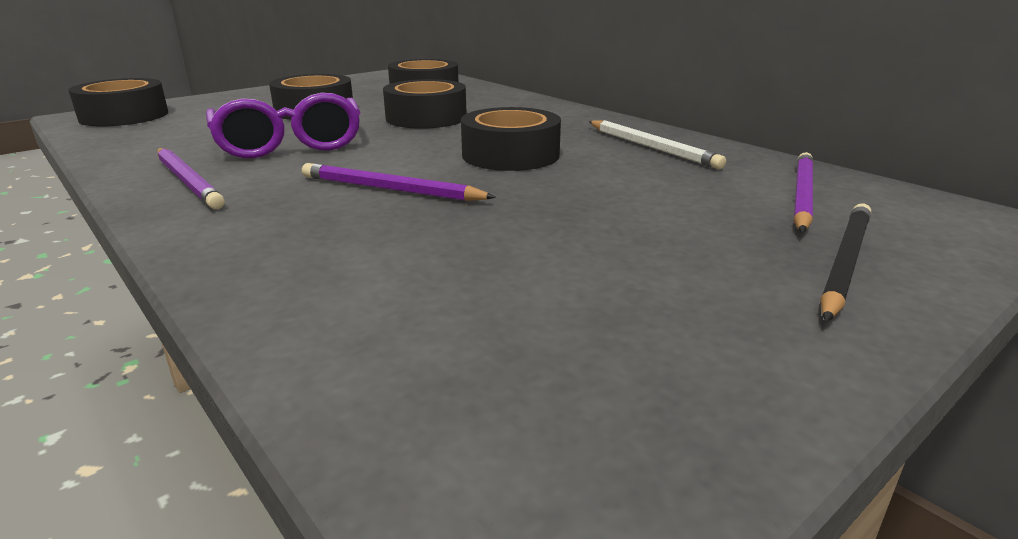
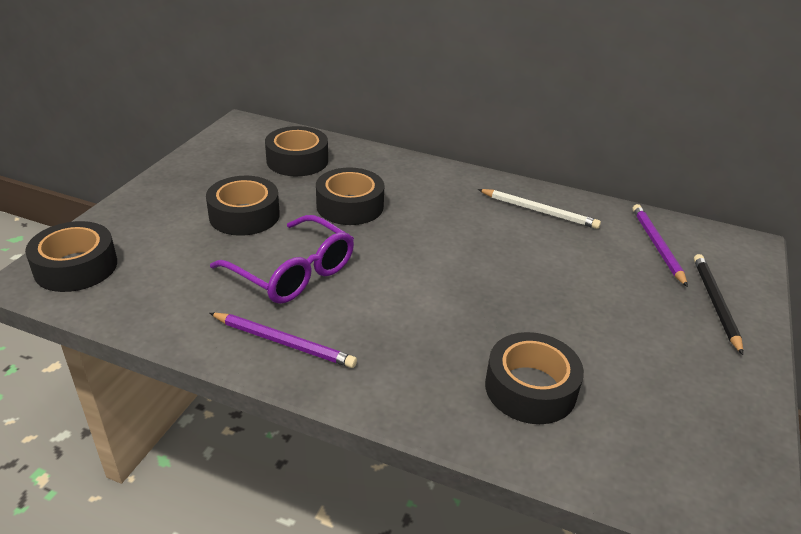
camera: 30 degrees left, 10 degrees up
purple pencil [302,163,496,201] -> none
black tape [461,107,561,171] -> black tape moved to [485,332,584,424]

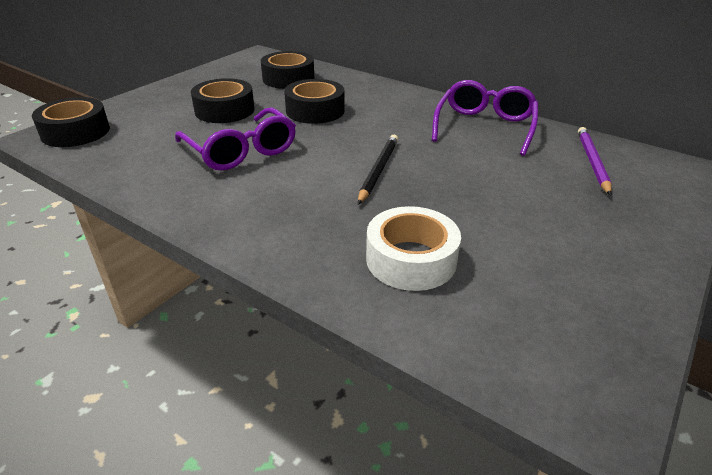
camera: 15 degrees right, 0 degrees up
purple pencil [210,313,357,368] -> none
white pencil [478,189,601,229] -> purple glasses [432,80,538,156]
black tape [485,332,584,424] -> white tape [366,206,461,291]
black pencil [694,254,743,355] -> black pencil moved to [358,135,398,205]

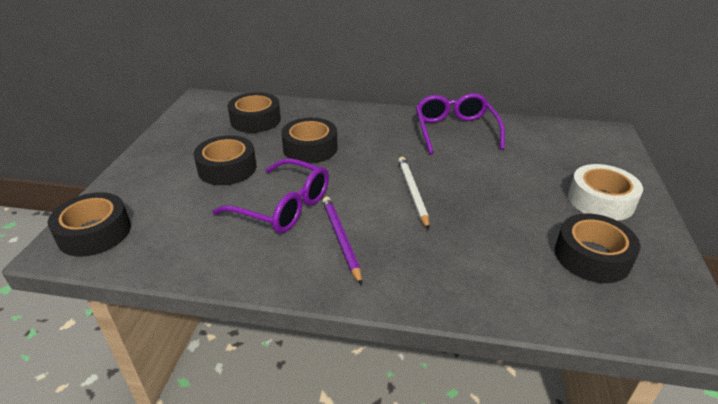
camera: 25 degrees left, 0 degrees up
black pencil [358,135,398,205] -> white pencil [398,157,430,229]
white tape [366,206,461,291] -> white tape moved to [568,164,643,221]
purple pencil [578,127,612,196] -> purple pencil moved to [322,197,362,285]
none -> black tape [555,213,641,283]

